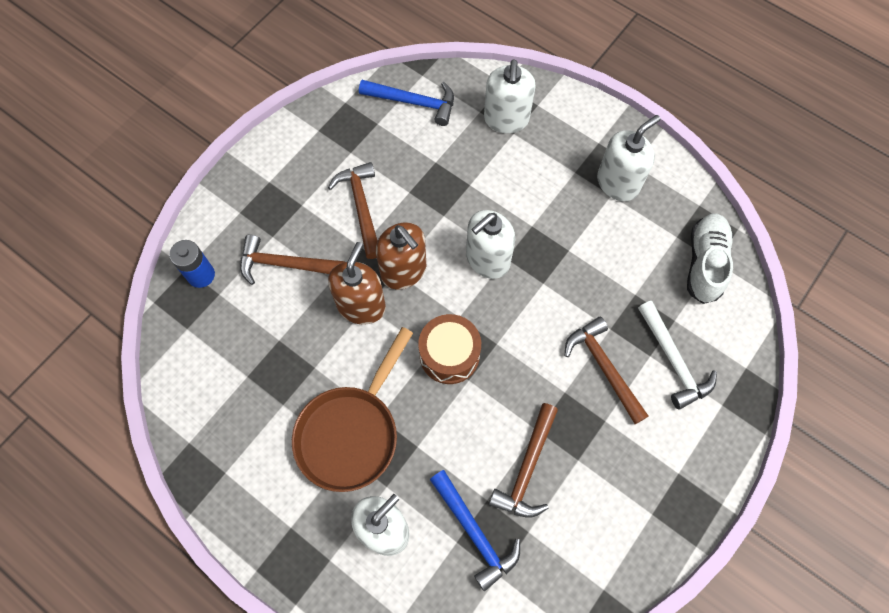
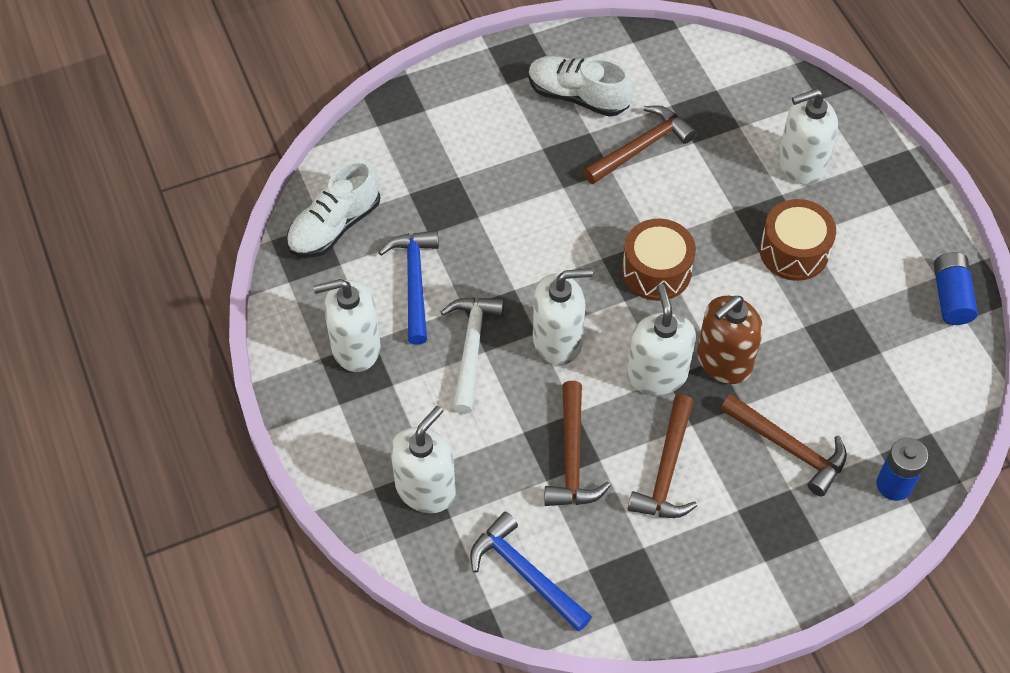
camera: 150 degrees left, 10 degrees down
brown pan [292,327,413,492] -> brown drum [760,199,836,281]
brown soap dispenser [376,222,426,290] -> white soap dispenser [627,284,696,395]
blue hammer [430,470,520,591] -> blue hammer moved to [378,230,439,345]
brown hammer [565,317,648,424] -> brown hammer moved to [544,381,611,506]
white hammer [638,301,717,410] -> white hammer moved to [441,297,504,414]
none -> white shoe [528,56,633,117]
none -> blue battery [934,252,978,325]

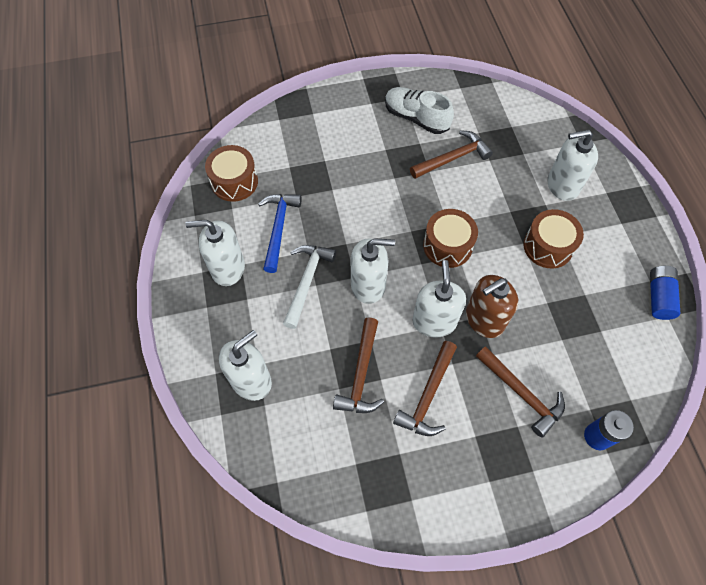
camera: 10 degrees right, 5 degrees up
white shoe [286,160,380,258] -> brown drum [205,145,258,202]
blue hammer [470,512,592,632] -> none

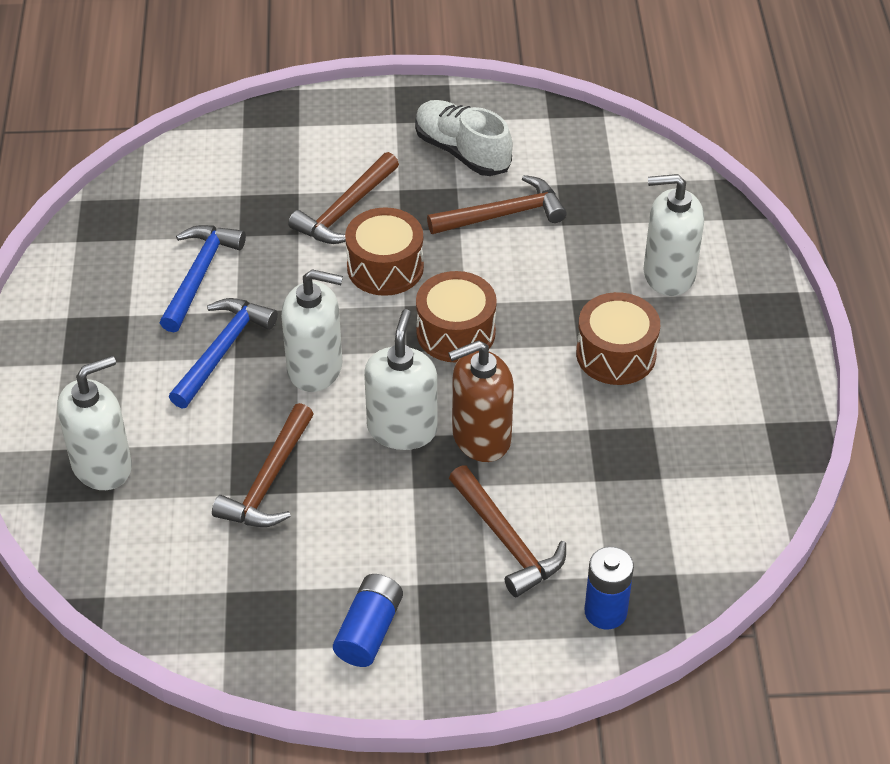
camera: 10 degrees right, 15 degrees down
white soap dispenser [185,220,245,286] -> none
brown drum [205,145,258,202] -> brown drum moved to [345,207,424,296]
white hammer [283,245,336,329] -> blue hammer [169,298,278,408]
brown hammer [393,341,457,436] -> brown hammer moved to [288,152,399,244]
blue battery [650,266,681,320] -> blue battery moved to [333,574,403,667]

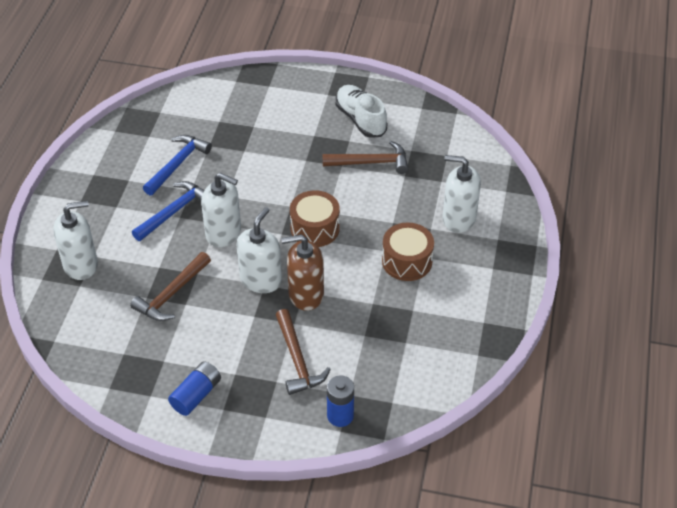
camera: 15 degrees right, 0 degrees up
brown hammer [288,152,399,244] -> none
brown drum [345,207,424,296] -> none

